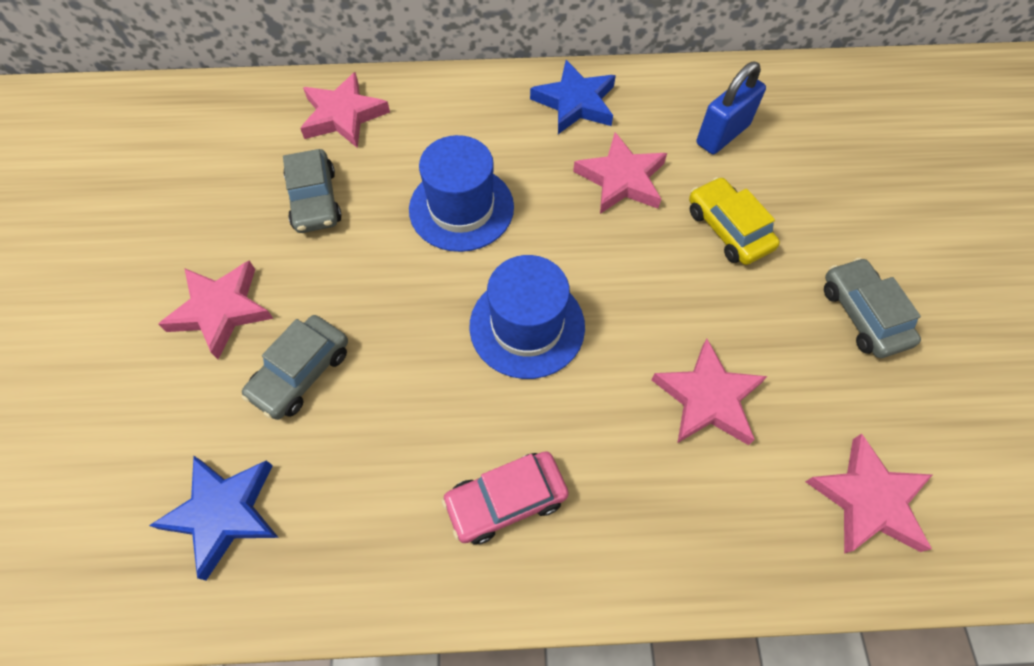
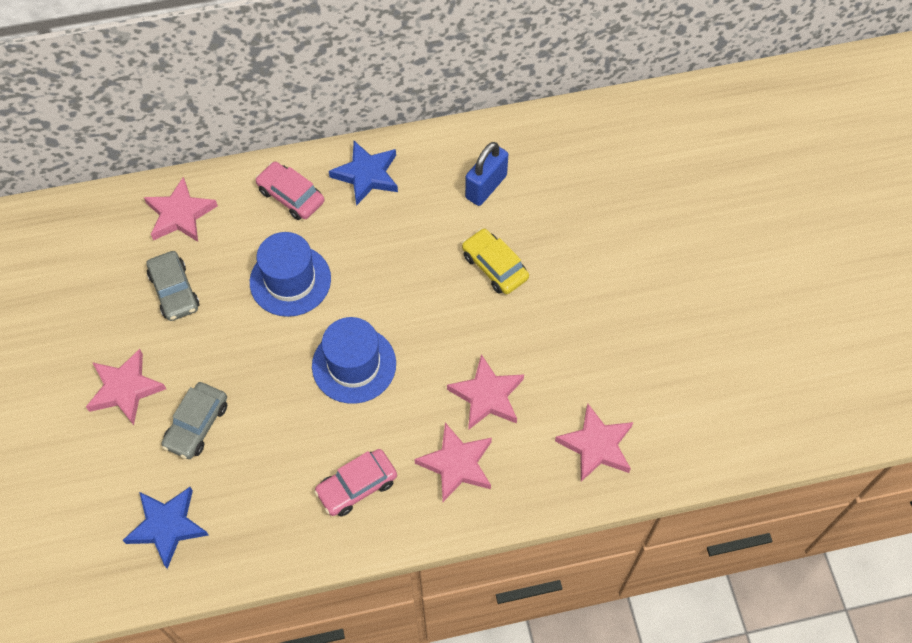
camera: 10 degrees left, 0 degrees up
pink star [573,132,667,214] -> pink star moved to [414,423,492,502]
grey car [824,258,921,358] -> none
none -> pink car [255,162,324,220]

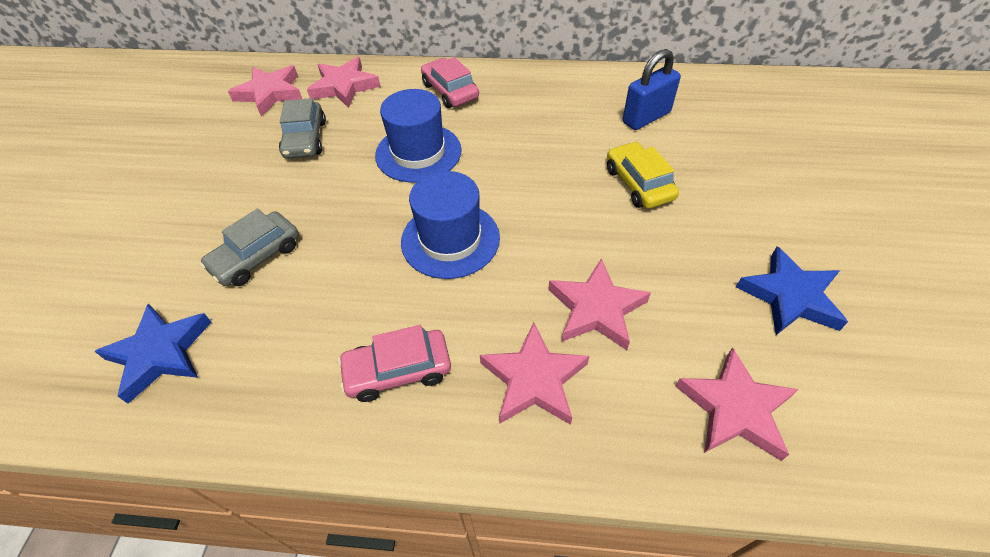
camera: 20 degrees right, 10 degrees down
pink star [86,349,166,425] -> pink star moved to [228,65,302,116]
blue star [329,141,398,206] -> blue star moved to [736,247,848,335]

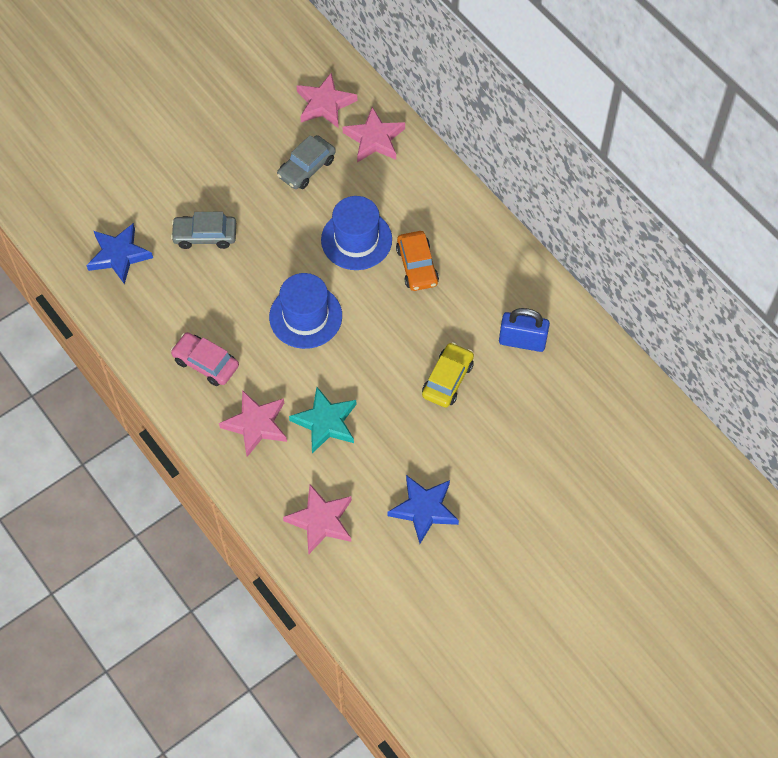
camera: 45 degrees right, 10 degrees up
pink car [421,57,479,108] -> none
pink star [548,258,651,350] -> turquoise star [289,387,357,453]
none -> orange car [396,231,439,291]

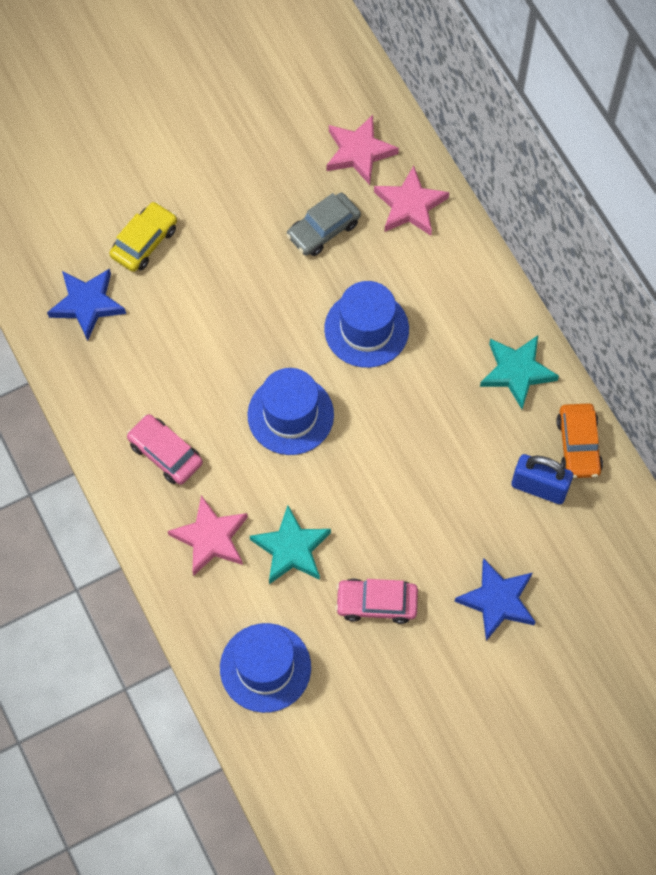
camera: 10 degrees right, 5 degrees up
grey car [171,212,236,249] -> none
pink star [283,484,352,554] -> blue hat [220,623,311,713]
blue star [388,475,459,544] -> blue star moved to [454,558,535,641]
orange car [396,231,439,291] -> orange car moved to [556,404,603,478]
yellow car [422,342,474,408] -> yellow car moved to [109,202,177,272]
none -> pink car [335,579,418,624]
none -> turquoise star [480,336,559,409]

